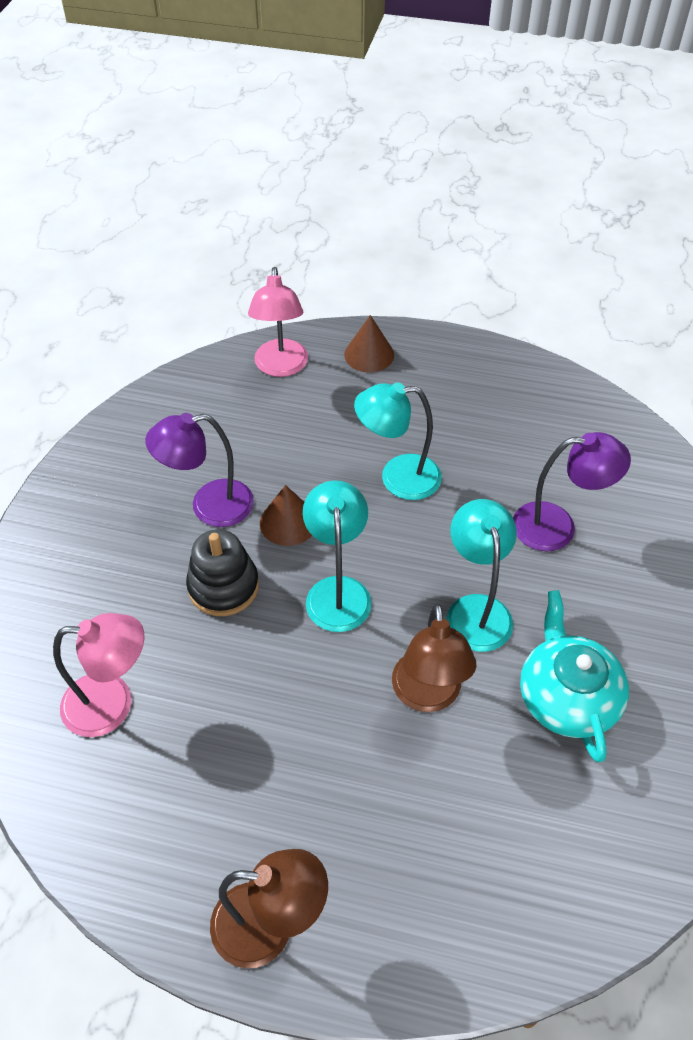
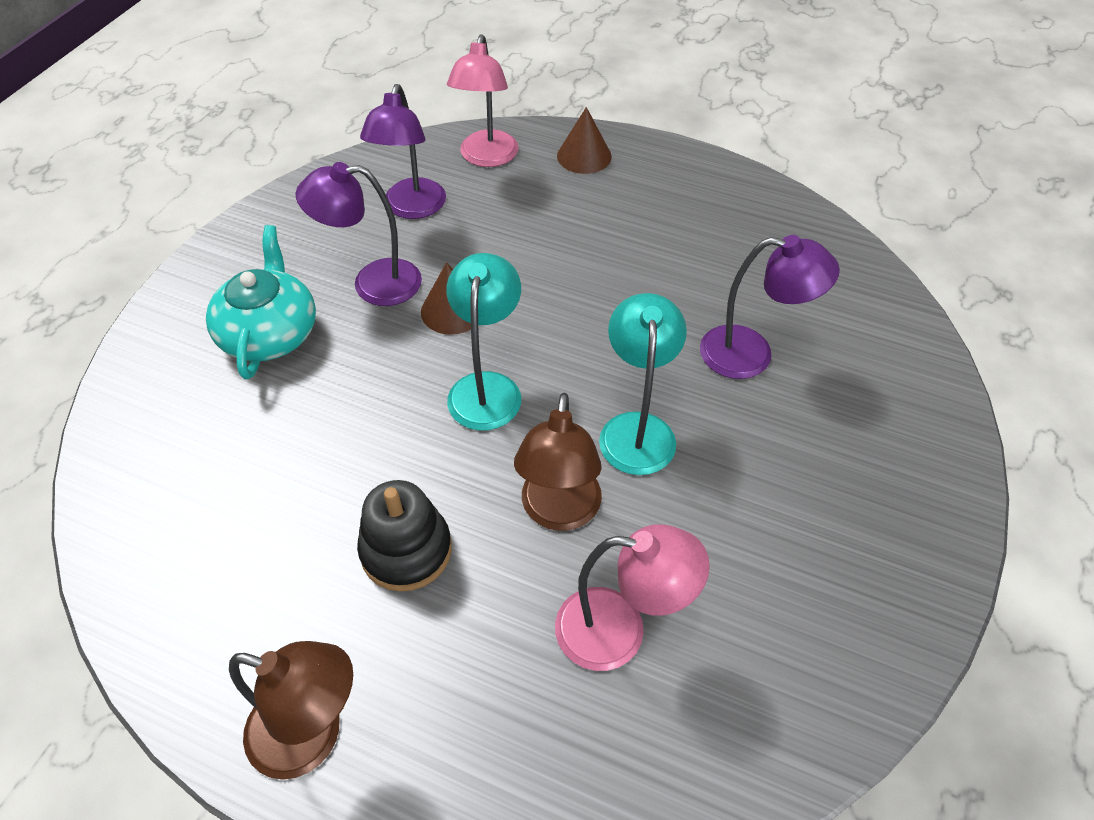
camera: 10 degrees right, 0 degrees up
pink lamp [53,613,144,737] -> pink lamp moved to [555,524,710,671]
black stacking toy [186,529,259,616] -> black stacking toy moved to [357,480,452,592]
turquoise lamp [354,382,442,500] -> none
turquoise teapot [520,590,629,763] -> turquoise teapot moved to [206,225,316,379]
none -> purple lamp [360,84,446,219]

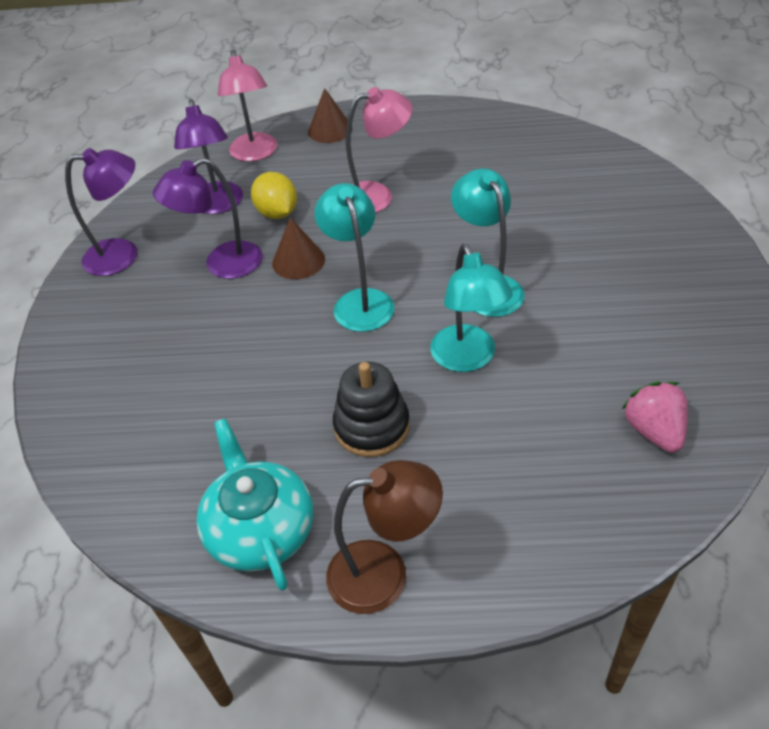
camera: 20 degrees left, 5 degrees down
turquoise teapot [206,225,316,379] -> turquoise teapot moved to [196,419,313,591]
brown lamp [514,393,602,531] -> turquoise lamp [430,244,513,372]
pink lamp [555,524,710,671] -> pink lamp moved to [346,87,413,213]
purple lamp [700,235,840,379] -> purple lamp moved to [65,148,137,276]
none -> yellow lemon [251,172,297,219]
none -> pink strawberry [622,382,688,453]

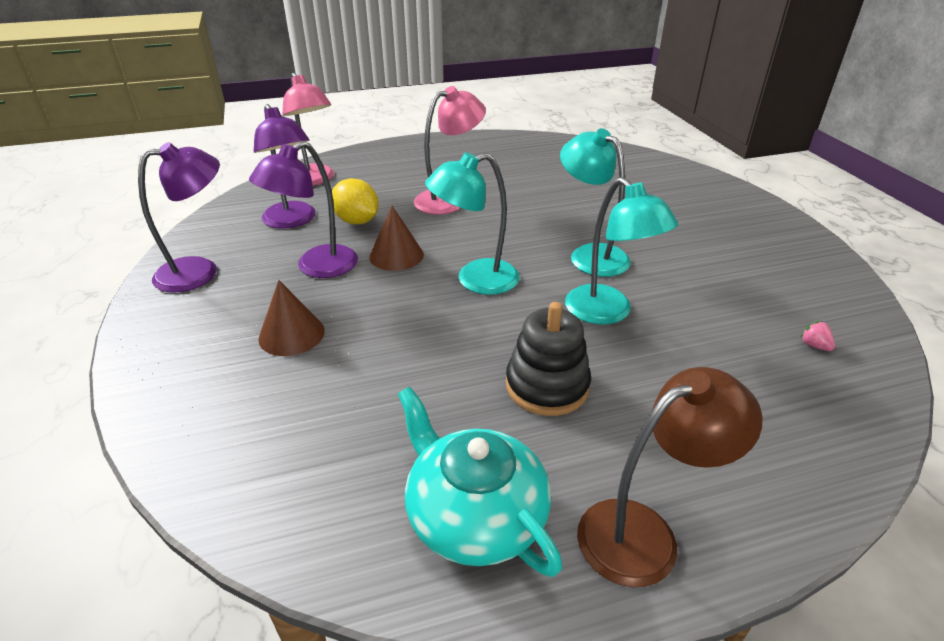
camera: 20 degrees left, 10 degrees down
brown cone [308,88,352,143] -> brown cone moved to [258,280,325,356]
turquoise lamp [314,183,395,332] -> turquoise lamp turned 75 degrees counterclockwise [425,152,520,295]
pink strawberry [622,382,688,453] -> pink strawberry [800,321,835,351], size x0.46

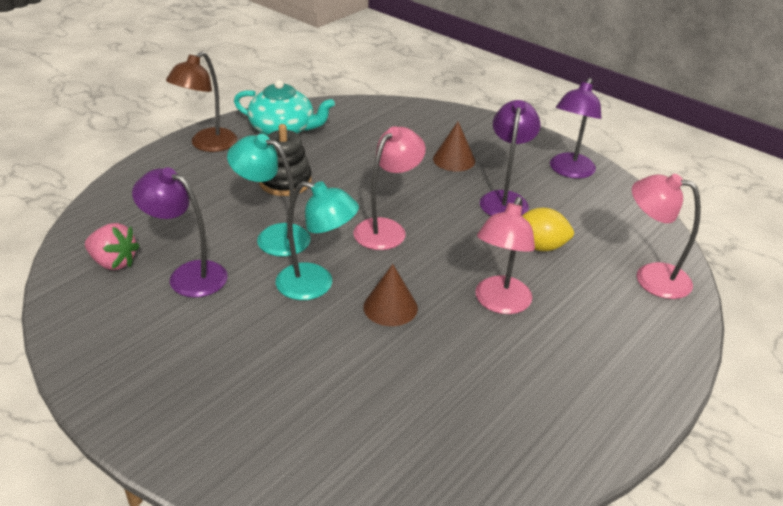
camera: 145 degrees right, 0 degrees up
purple lamp [254,104,316,229] -> purple lamp moved to [132,167,228,298]
brown cone [369,206,424,271] -> brown cone moved to [363,264,418,326]
turquoise lamp [425,152,520,295] -> pink lamp [353,126,426,250]
pink strawberry [800,321,835,351] -> pink strawberry [85,223,140,270], size x2.18

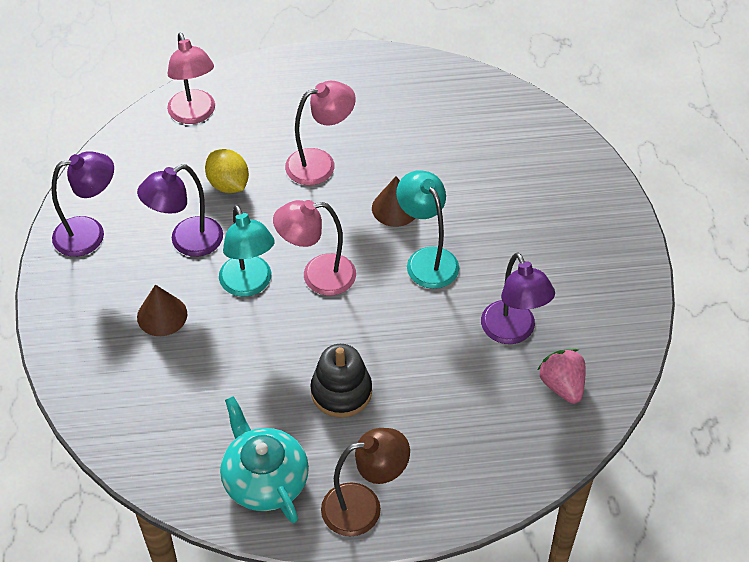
camera: 135 degrees left, 15 degrees up
turquoise lamp [227,134,311,257] -> turquoise lamp moved to [219,205,275,297]

